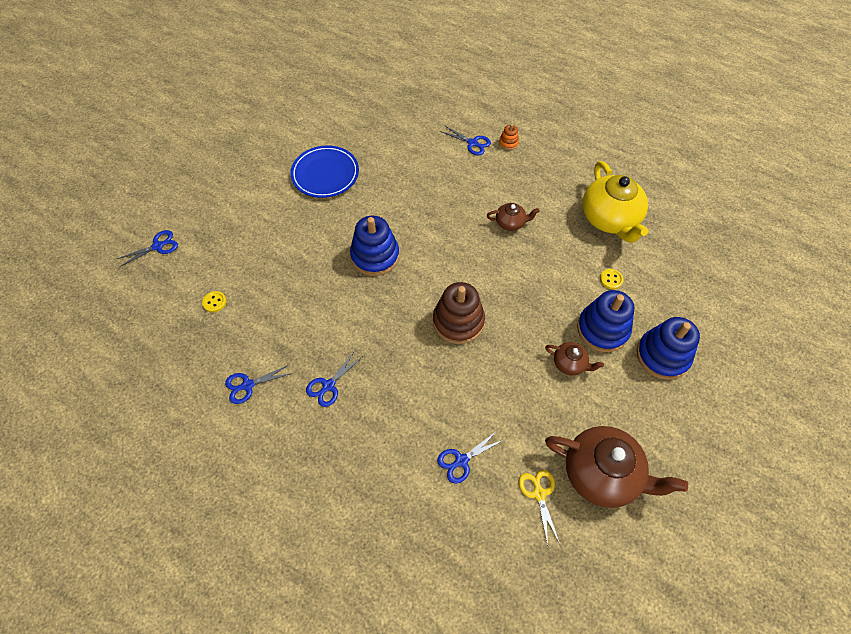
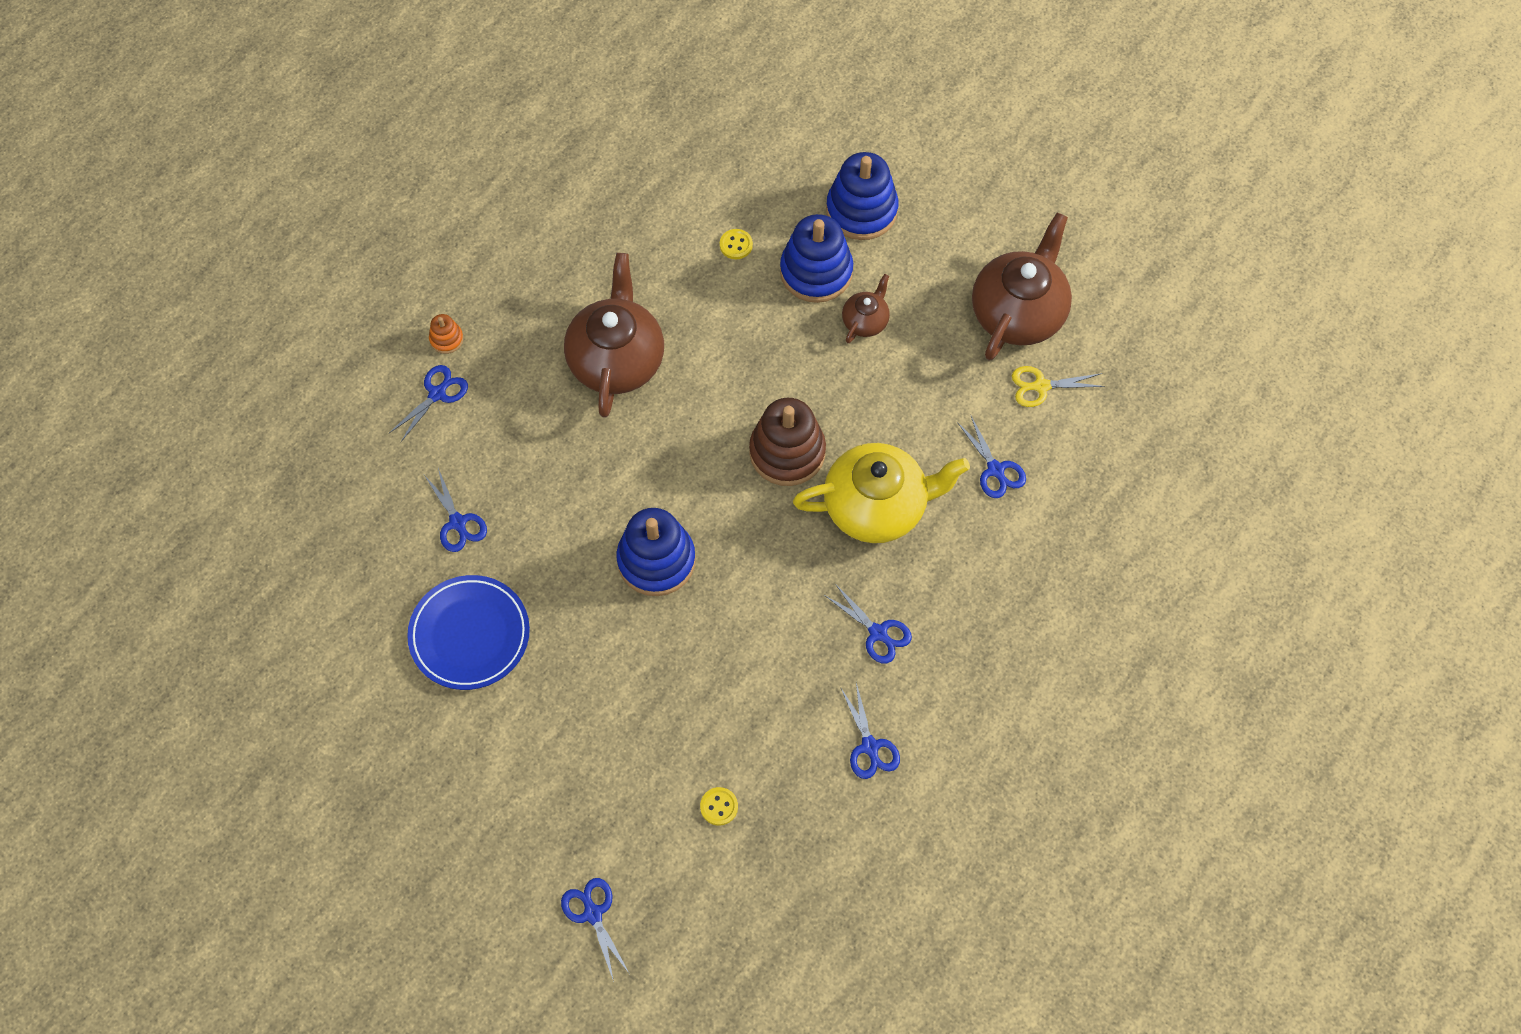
camera: 85 degrees left, 5 degrees up
brown teapot [487,203,540,231] -> brown teapot [564,253,664,418], size x2.07
yellow teapot [582,161,648,243] -> yellow teapot moved to [793,443,970,543]
none -> blue scissors [424,468,487,552]

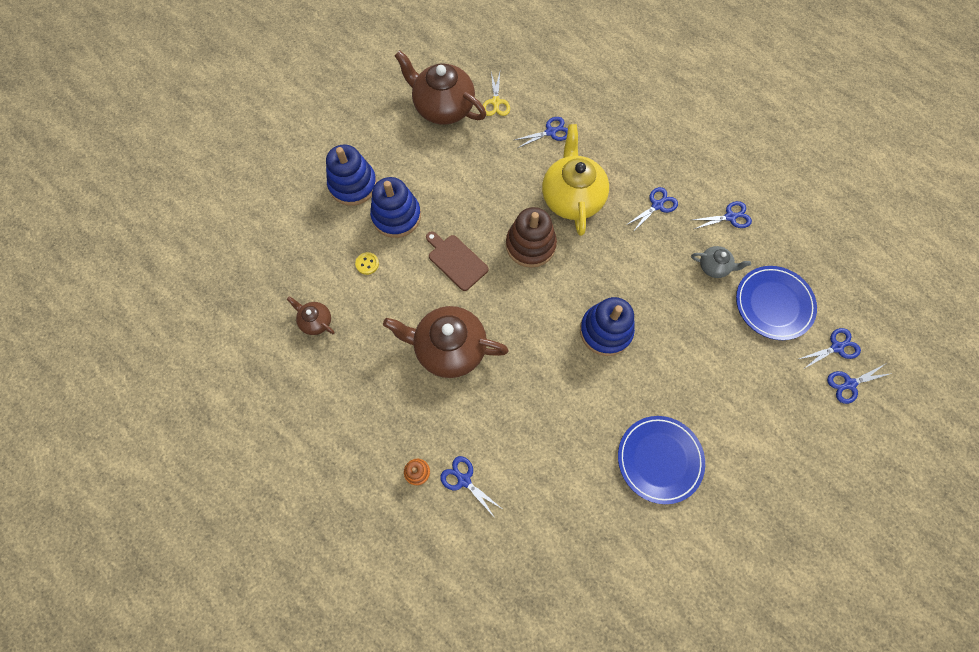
camera: 85 degrees left, 5 degrees up
blue scissors [424,468,487,552] -> blue scissors moved to [799,328,861,368]
yellow button [700,787,738,825] -> blue plate [736,266,817,340]
brown teapot [842,274,890,343] -> brown teapot moved to [287,296,335,335]
none -> brown cutting board [426,231,489,291]
none -> grey teapot [691,246,751,278]

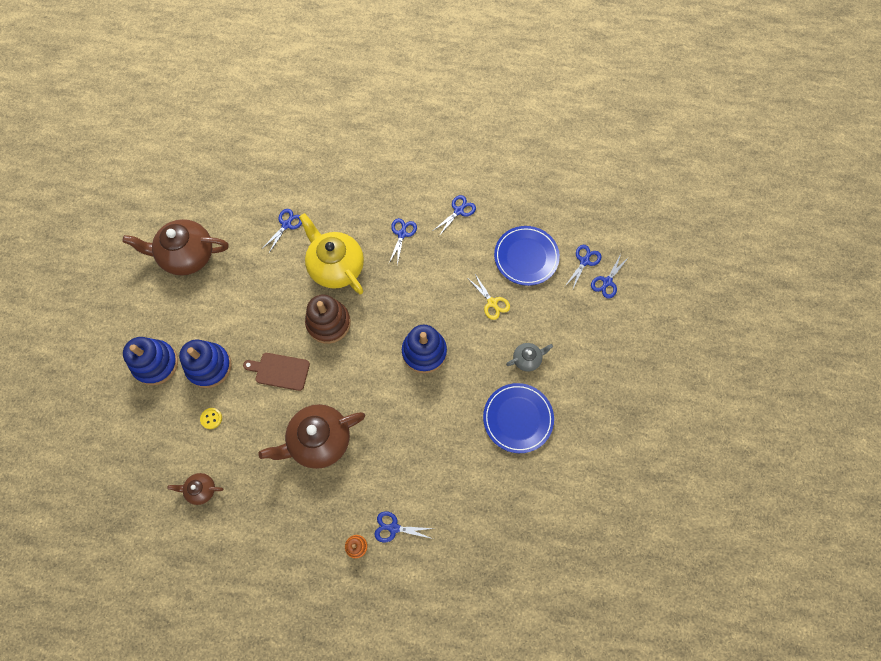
camera: 35 degrees left, 0 degrees up
yellow scissors [483,72,510,116] -> yellow scissors moved to [469,274,510,320]
grey teapot [691,246,751,278] -> grey teapot moved to [506,343,553,371]

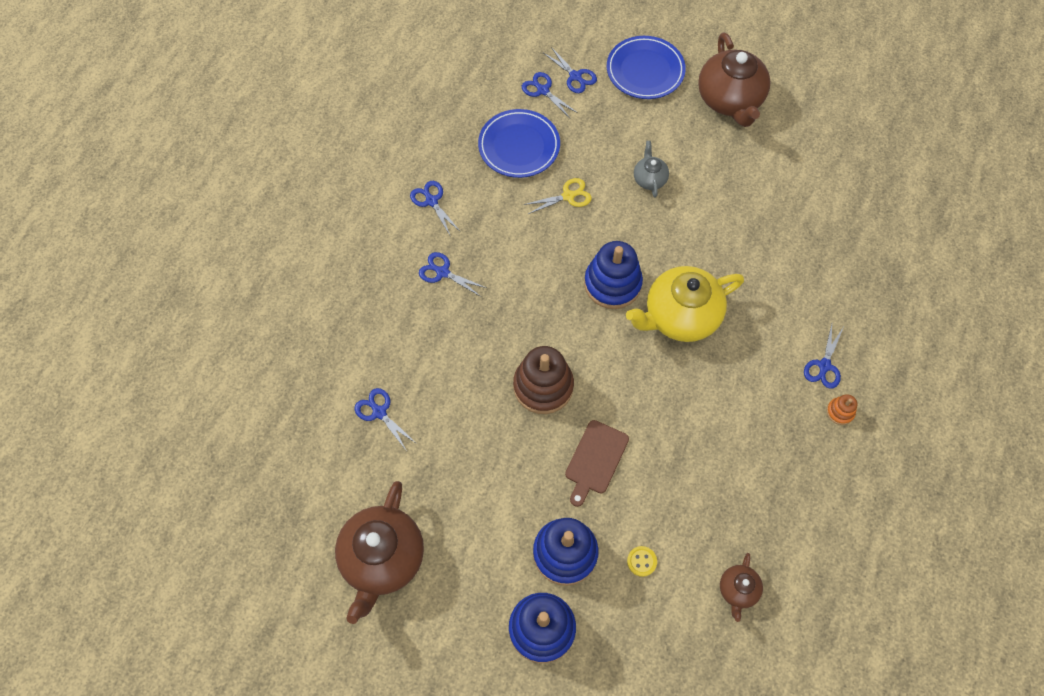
camera: 75 degrees left, 5 degrees down
brown teapot [258,404,365,469] -> brown teapot moved to [698,33,770,127]
yellow teapot [299,213,364,294] -> yellow teapot moved to [626,266,744,342]
blue plate [483,383,554,453] -> blue plate moved to [607,36,686,99]

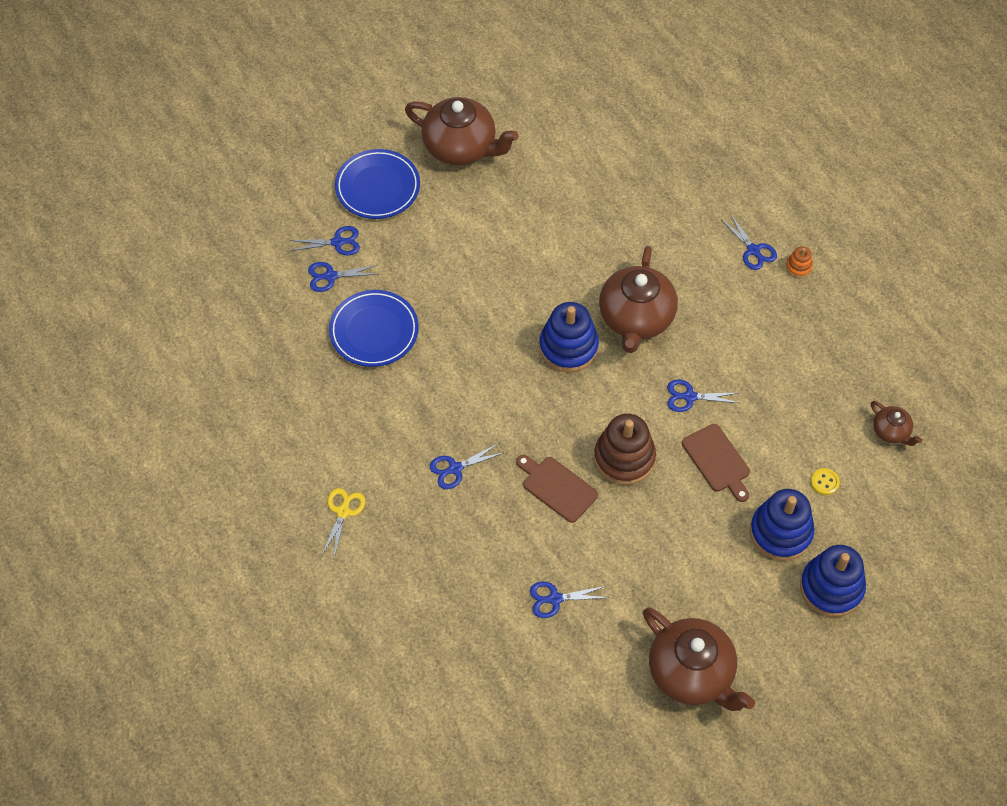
camera: 55 degrees left, 5 degrees down
blue scissors [410,181,461,237] -> blue scissors moved to [667,380,739,412]
yellow scissors [523,178,592,214] -> yellow scissors moved to [321,488,365,558]
yellow teapot [626,266,744,342] -> brown teapot [599,246,678,353]
grey teapot [634,140,669,197] -> none
none -> brown cutting board [516,455,598,523]

